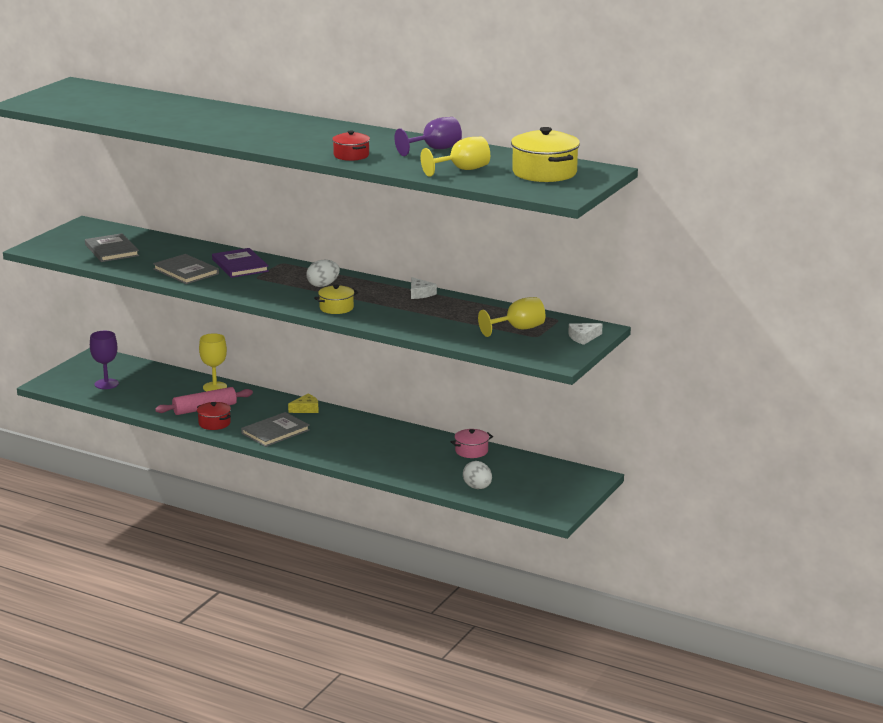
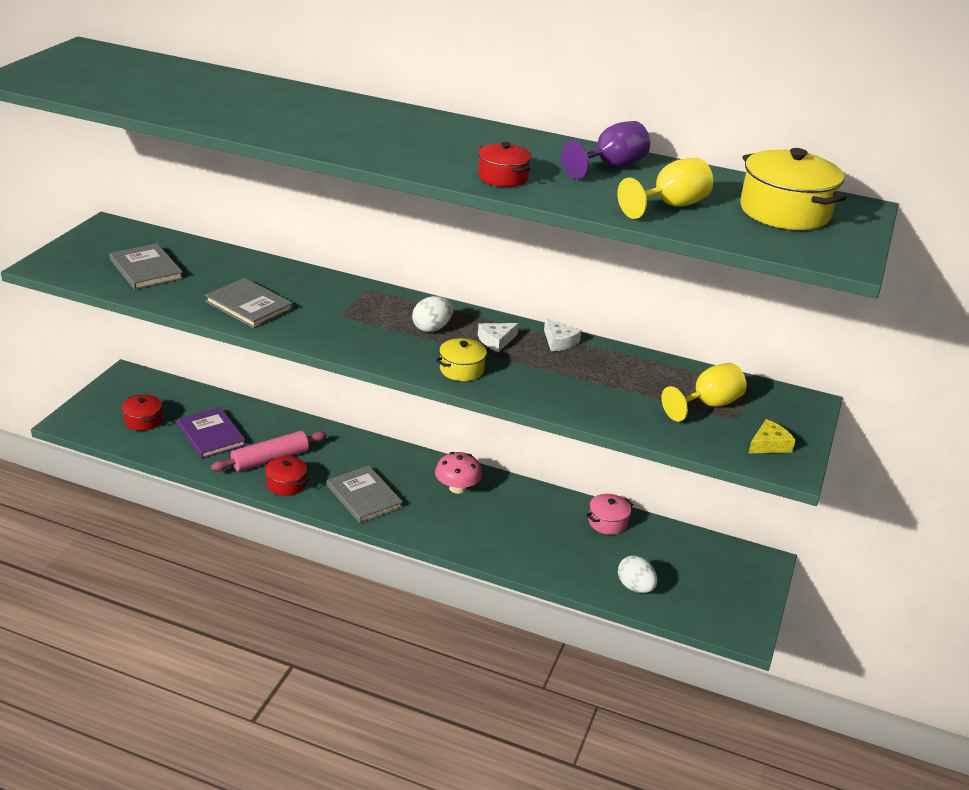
camera: 10 degrees left, 10 degrees up
purple goblet [90,331,119,389] -> red pot [121,395,162,431]
yellow goblet [199,333,227,391] -> none
purple book [212,248,269,278] -> purple book moved to [177,407,246,459]
grey book [241,412,310,447] -> grey book turned 75 degrees counterclockwise [327,465,403,524]
yellow cheese [288,394,319,413] -> yellow cheese moved to [749,419,796,453]
white cheese [568,323,602,345] -> white cheese moved to [478,323,519,352]
none -> pink mushroom [435,452,482,494]

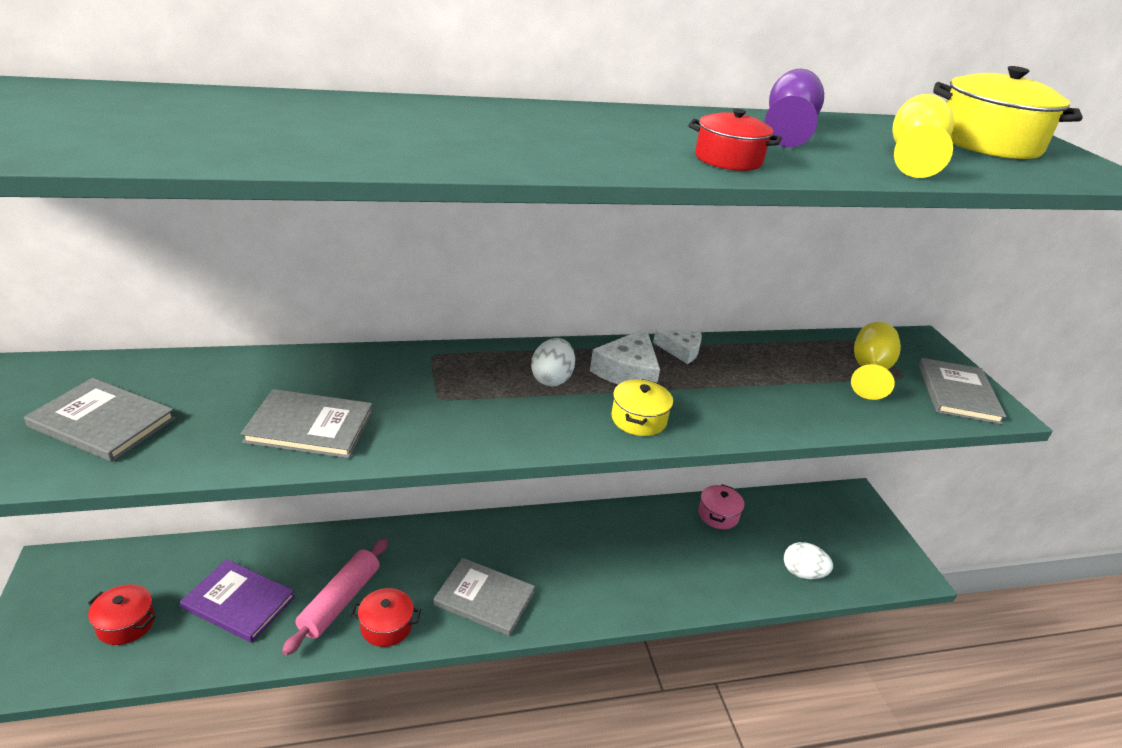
camera: 35 degrees left, 0 degrees up
pink mushroom [435,452,482,494] -> none
white cheese [478,323,519,352] -> white cheese [590,328,660,385], size x1.56
yellow cheese [749,419,796,453] -> grey book [919,358,1006,425]

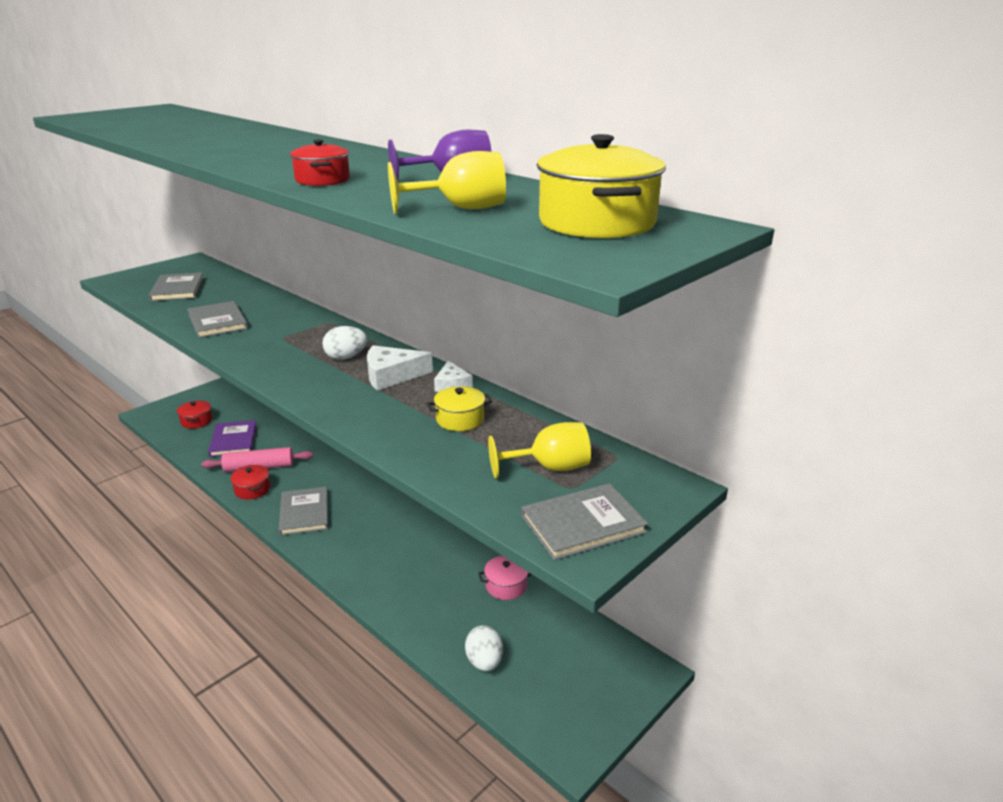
camera: 60 degrees right, 5 degrees down
yellow pot [611,379,673,436] -> yellow pot moved to [427,386,492,431]

